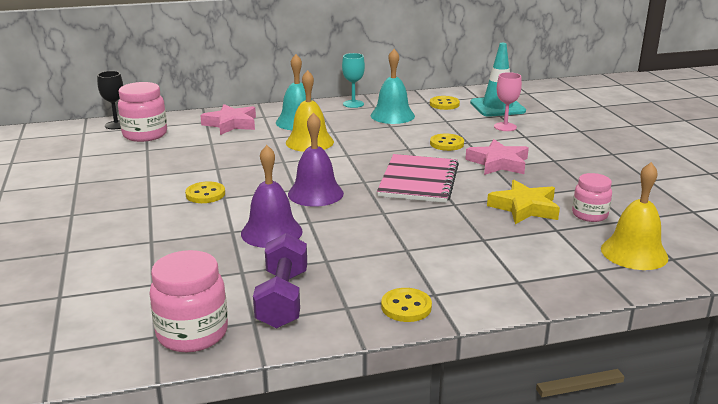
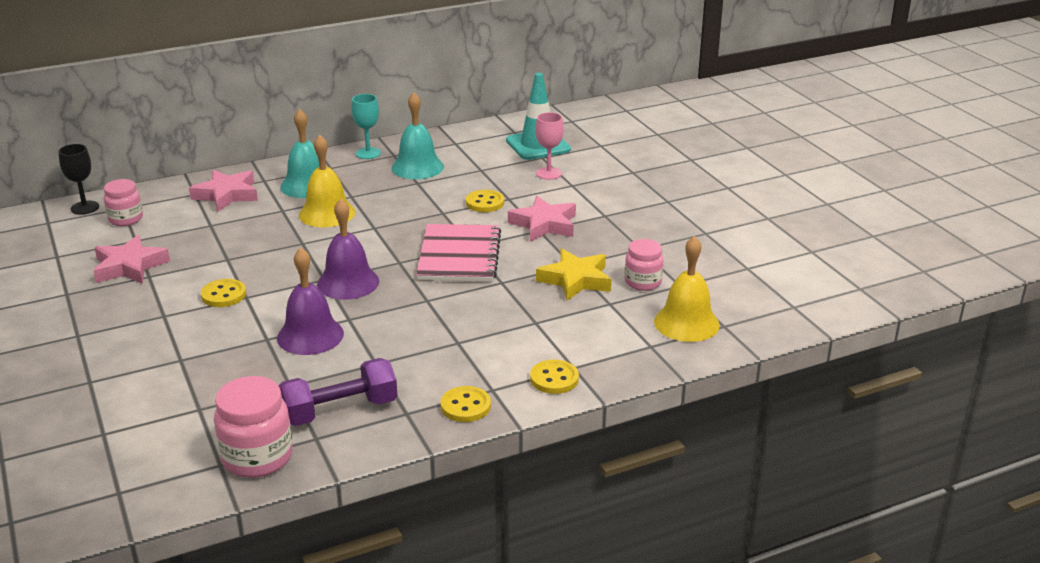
camera: 10 degrees left, 5 degrees up
pink jar [118,82,167,142] -> pink jar [104,179,143,226], size x0.64
purple dumbbell [253,233,307,328] -> purple dumbbell turned 75 degrees clockwise [279,358,397,426]
yellow button [430,96,460,110] -> yellow button moved to [530,360,579,394]
none -> pink star [93,235,170,284]

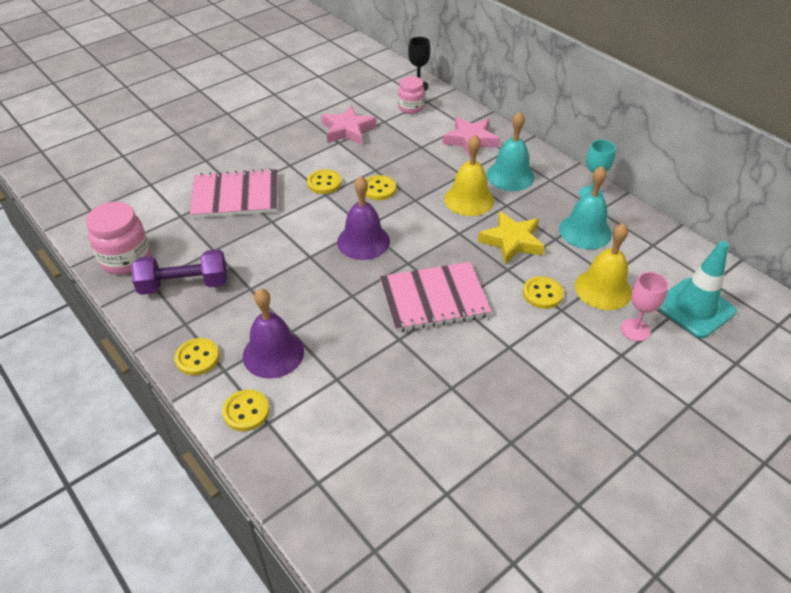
camera: 75 degrees right, 15 degrees up
purple bell [277,248,344,355] -> purple bell moved to [243,288,304,379]
purple dumbbell [279,358,397,426] -> purple dumbbell turned 60 degrees counterclockwise [131,249,227,295]
pink star [508,196,576,242] -> none
yellow star [536,249,611,301] -> yellow star moved to [478,211,545,264]
pink jar [625,239,664,291] -> none
yellow bell [654,236,720,342] -> yellow bell moved to [575,223,632,310]
none -> pink notebook [190,168,277,218]
none -> yellow button [365,175,396,200]

